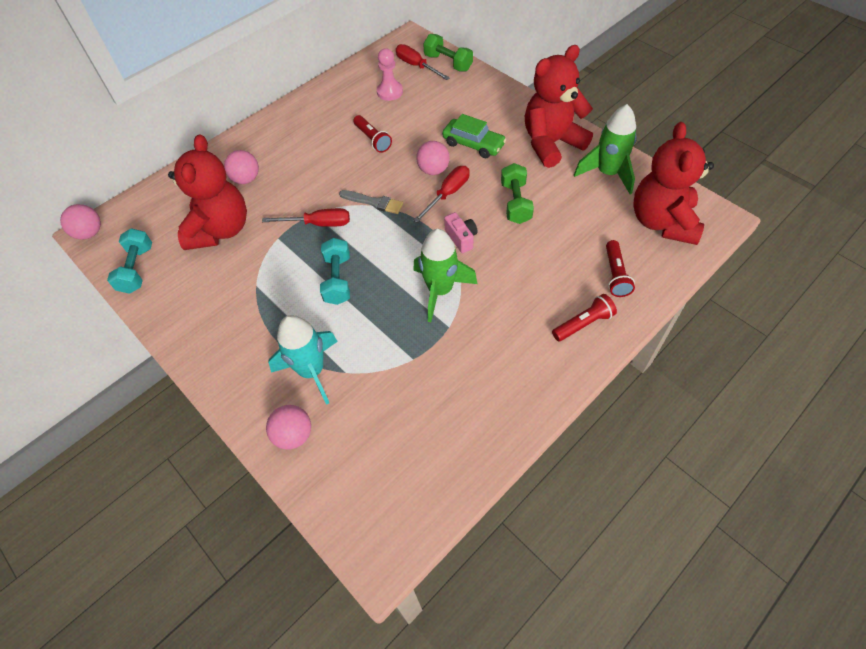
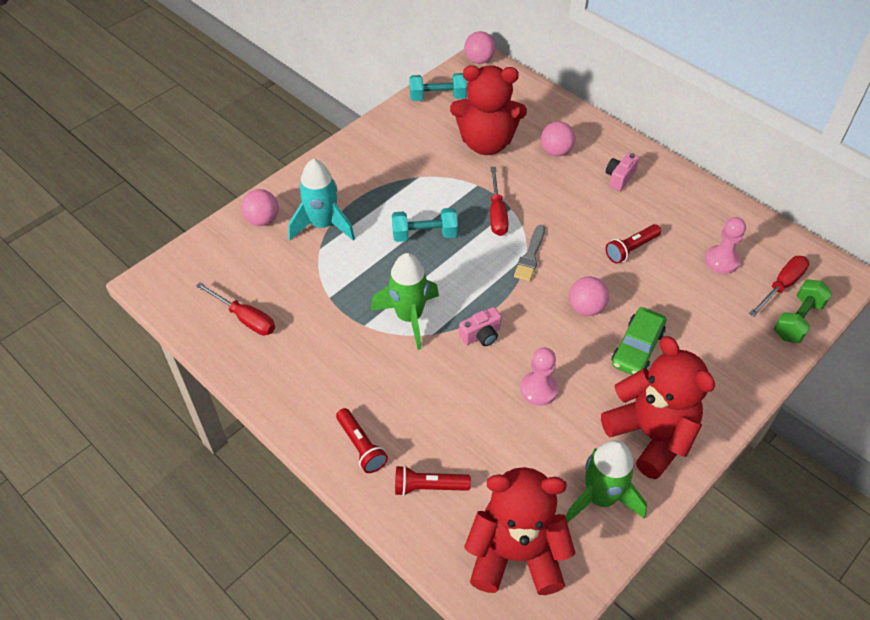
camera: 85 degrees right, 5 degrees down
red screwdriver [413,166,470,223] -> red screwdriver moved to [196,282,275,335]
green dumbbell [501,163,534,224] -> pink pawn [520,348,558,406]
none -> pink camera [606,152,639,191]

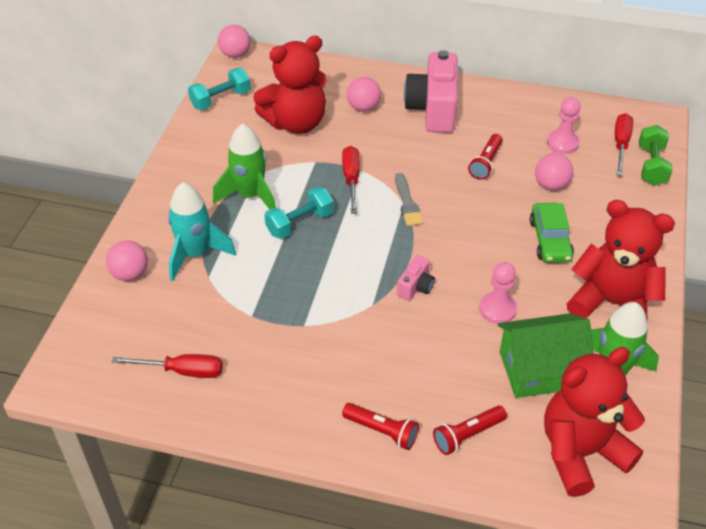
camera: 30 degrees left, 5 degrees down
green rocket [371,253,439,350] -> green rocket moved to [213,123,276,210]
red screwdriver [490,167,509,236] -> red screwdriver turned 150 degrees counterclockwise [342,146,360,214]
pink ball [569,276,609,316] -> pink ball moved to [535,153,573,191]
pink camera [606,152,639,191] -> pink camera [404,50,458,133], size x2.16
none -> green house [498,313,594,398]

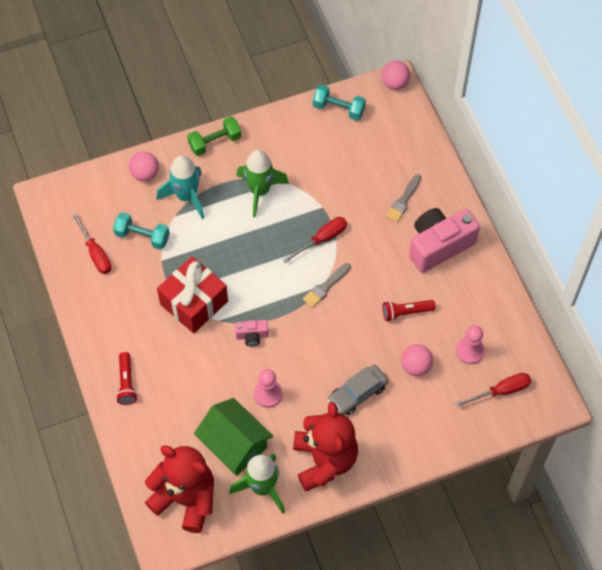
camera: 55 degrees right, 15 degrees up
red teddy bear [253,36,327,134] -> none
turquoise dumbbell [264,187,334,239] -> turquoise dumbbell moved to [113,212,170,250]
pink ball [347,77,381,112] -> grey brush [386,175,421,223]
red flashlight [433,406,507,455] -> none
green car [530,203,574,263] -> grey car [327,365,388,415]
green dumbbell [639,125,672,185] -> green dumbbell moved to [187,116,241,156]
none -> red gift [157,256,228,334]

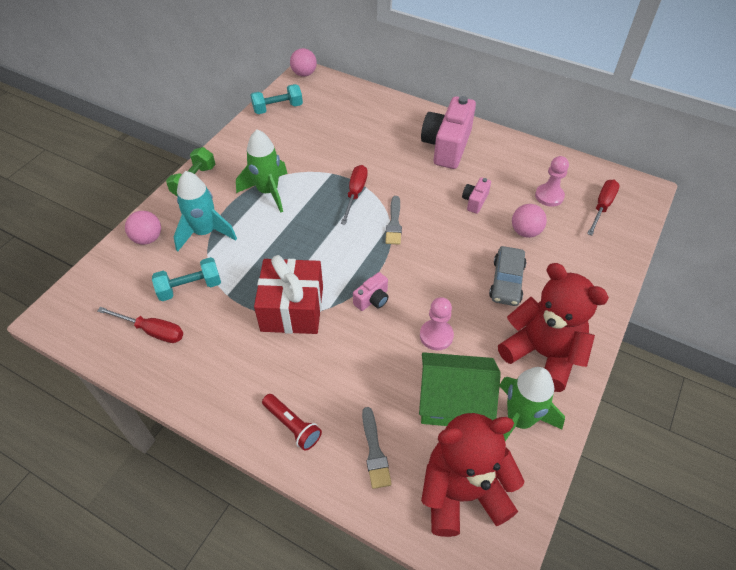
camera: 40 degrees left, 10 degrees down
red flashlight [383,300,436,321] -> pink camera [462,177,491,214]
grey brush [386,175,421,223] -> grey brush moved to [362,407,392,489]

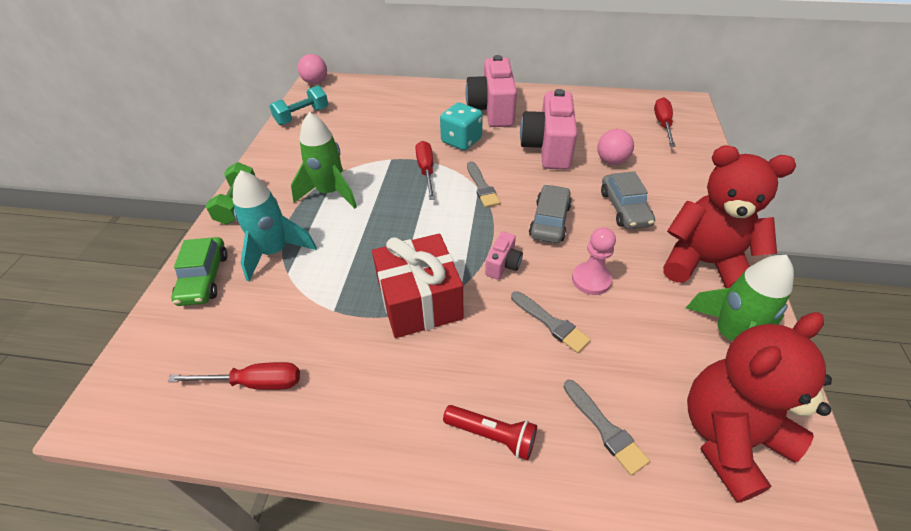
camera: 20 degrees left, 5 degrees down
pink ball [125,211,161,245] -> green car [171,237,228,306]
turquoise dumbbell [152,257,221,301] -> none
green house [419,352,501,426] -> none
pink camera [462,177,491,214] -> pink camera [520,89,577,170], size x2.16
pink pawn [535,156,569,207] -> none
none -> turquoise dice [440,103,483,151]
none -> grey brush [511,291,591,353]
none -> grey car [529,184,572,243]

